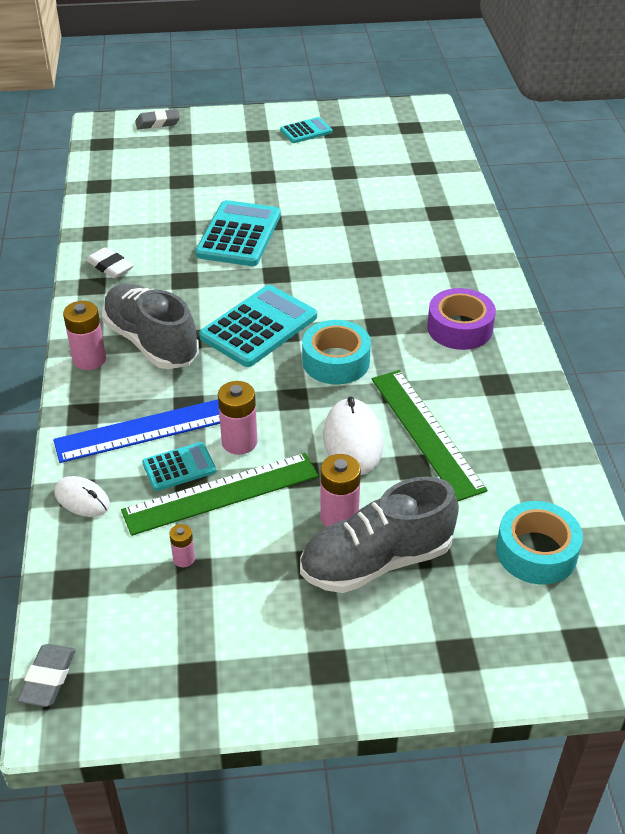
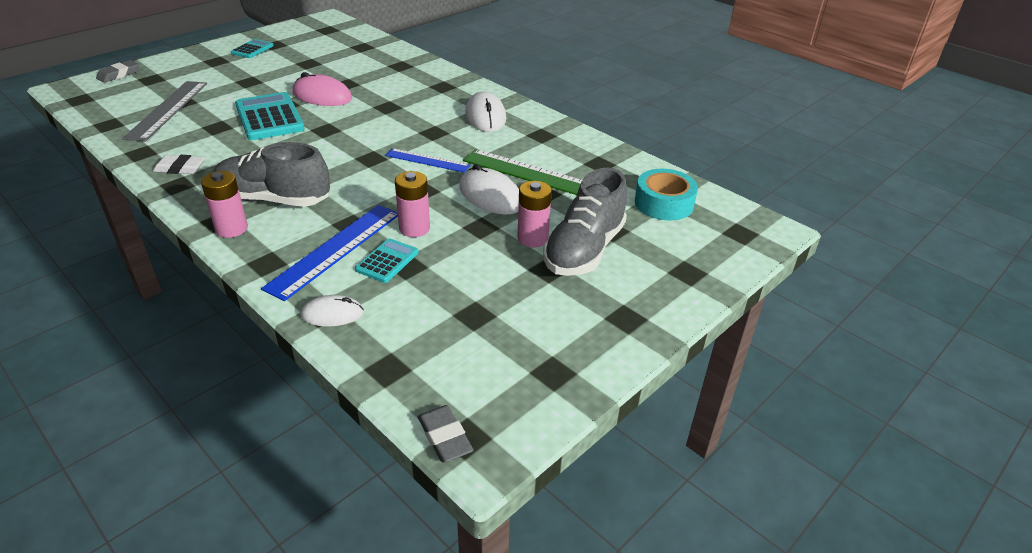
camera: 40 degrees left, 5 degrees down
green ruler [121,453,319,536] -> none
pink battery [169,524,195,567] -> none
turquoise calculator [199,285,317,367] -> none
turquoise tape [302,320,371,384] -> blue ruler [385,148,470,173]
purple tape [427,288,496,350] -> white mouse [465,92,506,132]
none -> grey ruler [122,81,207,141]
none -> pink mouse [292,72,352,106]

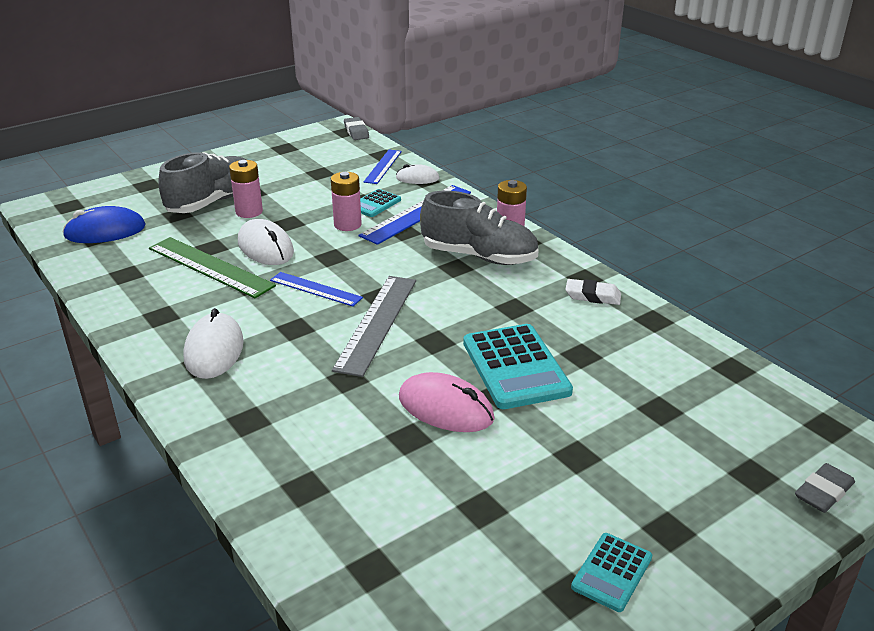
camera: 170 degrees left, 5 degrees down
grey ruler [122,81,207,141] -> grey ruler moved to [332,276,416,377]
turquoise tape [635,169,698,220] -> blue mouse [63,206,146,243]
none -> blue ruler [364,150,402,184]

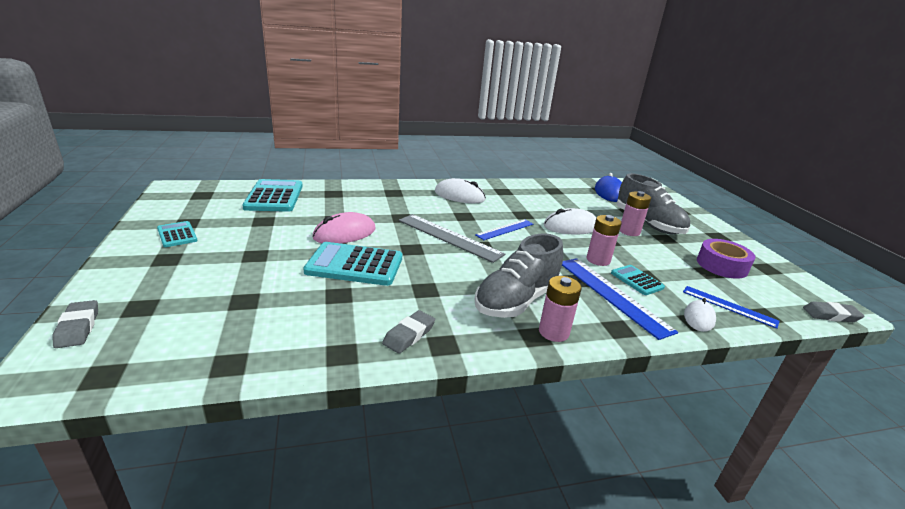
camera: 110 degrees right, 5 degrees down
green ruler [149,237,276,298] -> none
white eraser [565,279,621,305] -> grey eraser [382,310,435,354]
none -> turquoise calculator [242,179,303,212]
none -> purple tape [697,239,755,279]

